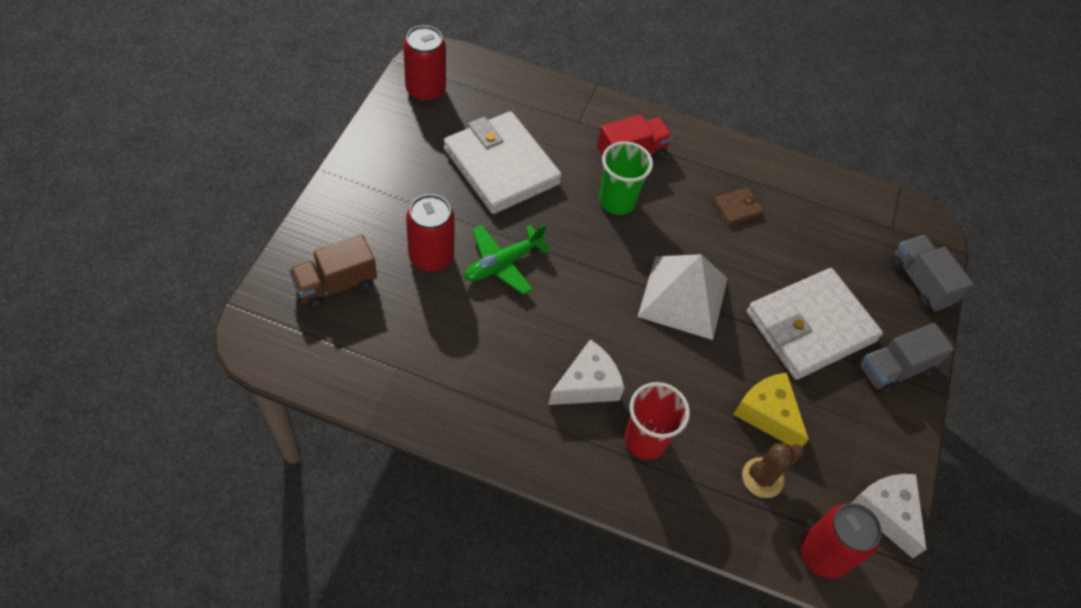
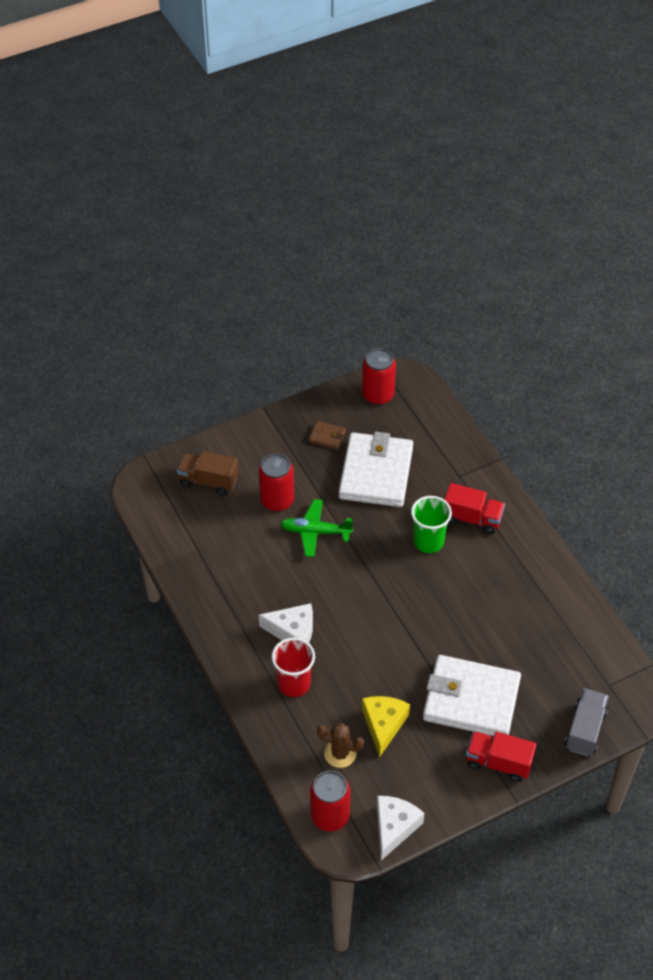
camera: 50 degrees right, 5 degrees down
white pyramid [638,254,728,340] -> none
brown wallet [714,187,764,225] -> brown wallet moved to [309,421,346,450]
grey truck [859,323,954,394] -> red truck [466,731,536,782]

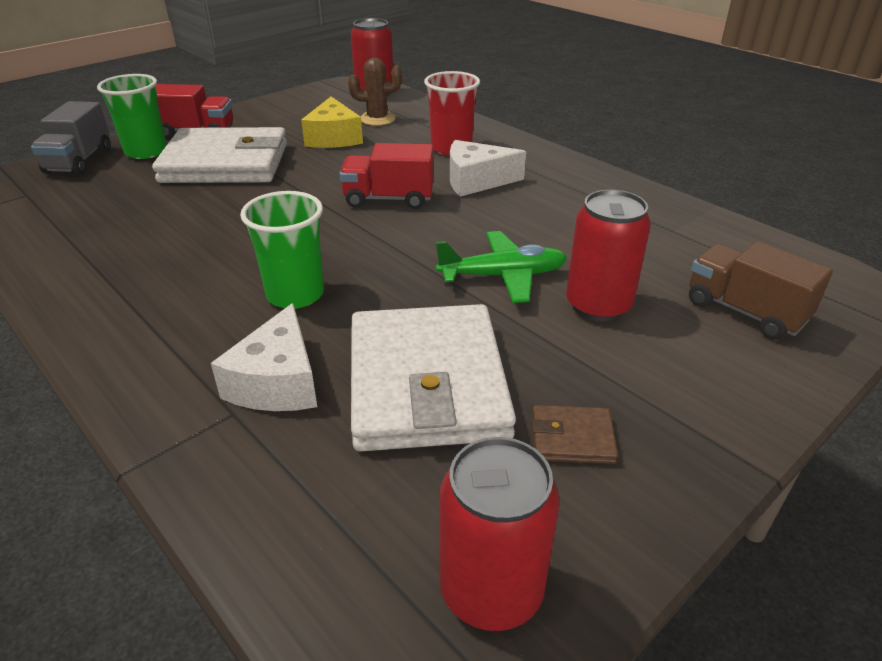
camera: 165 degrees right, 15 degrees down
brown truck [177,451,238,495] -> brown truck turned 135 degrees counterclockwise [689,241,833,340]
white cheese [377,796,425,860] -> white cheese moved to [211,303,317,411]
red truck [444,483,505,534] -> red truck moved to [340,143,434,209]
none -> green cup [97,74,167,159]

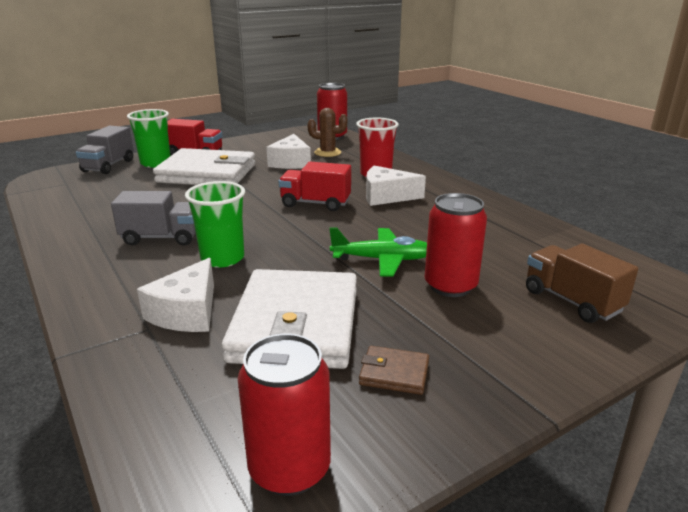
camera: 10 degrees right, 10 degrees down
yellow cheese [301,97,363,148] -> white cheese [266,134,311,169]
none -> grey truck [111,191,196,246]

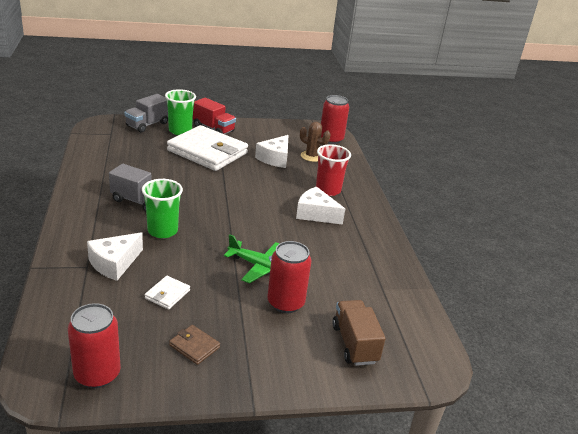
camera: 20 degrees right, 5 degrees up
white wallet [222,269,357,369] -> white wallet [145,276,190,310], size x0.41
red truck [279,162,351,211] -> none

